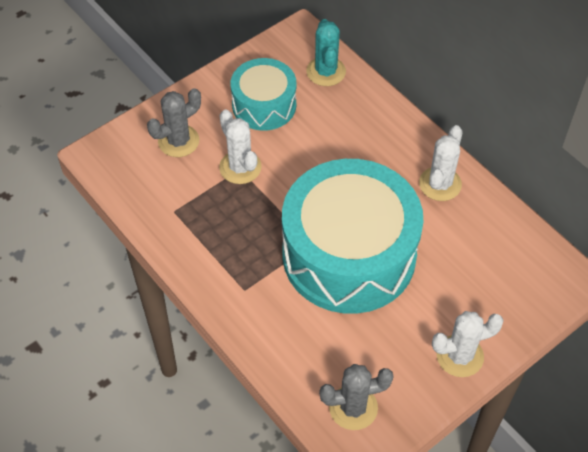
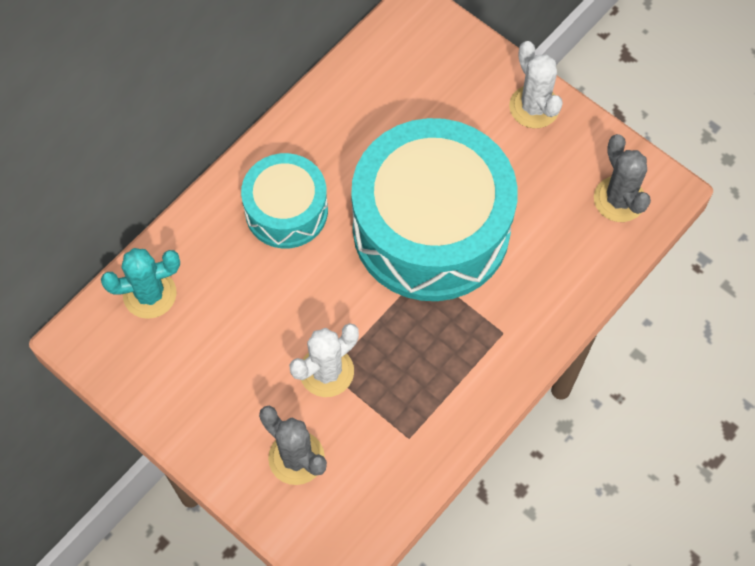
camera: 100 degrees left, 10 degrees up
turquoise drum [231,58,296,131] -> turquoise drum moved to [241,153,328,248]
white cactus [419,125,462,201] -> none

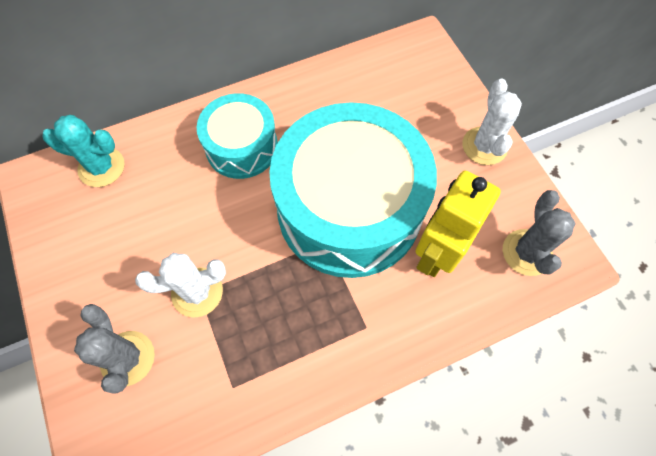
camera: 25 degrees right, 0 degrees up
none -> yellow robot [415,171,501,277]

